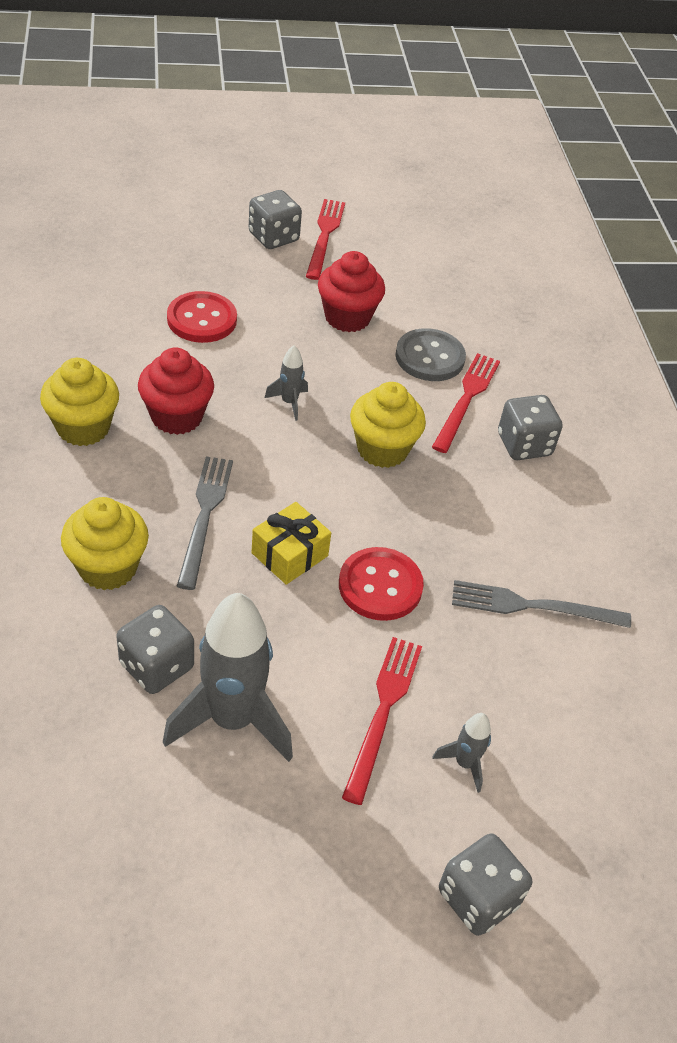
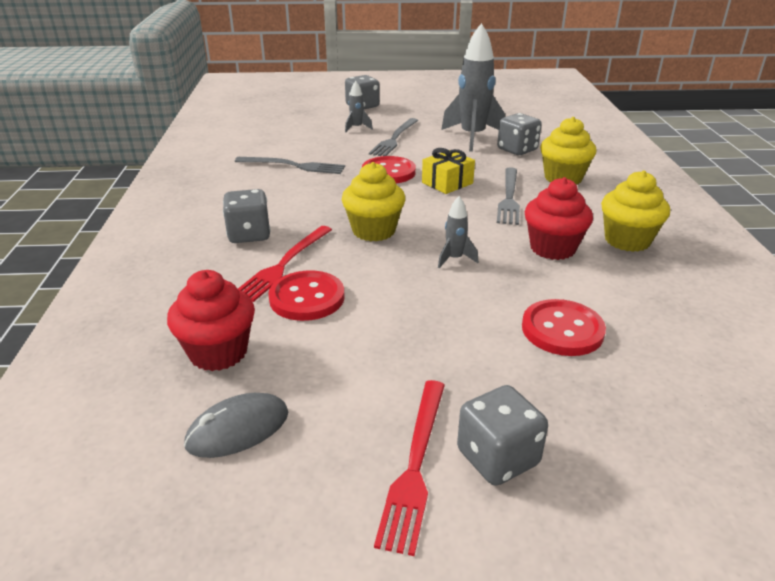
camera: 170 degrees left, 15 degrees down
red cupcake [318,251,385,332] -> red cupcake moved to [167,270,255,371]
red fork [342,637,422,805] -> grey fork [369,118,418,156]
grey button [395,328,466,381] -> red button [268,271,345,321]
none -> grey mouse [184,393,288,458]

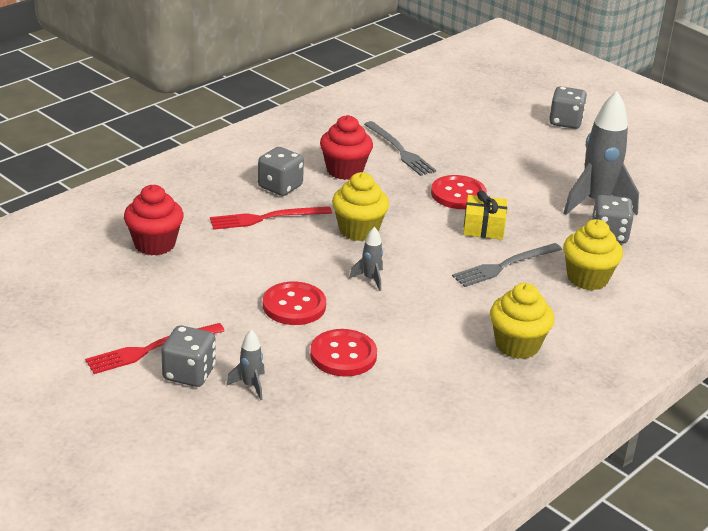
camera: 45 degrees right, 0 degrees up
grey mouse [184,393,288,458] -> none
red button [268,271,345,321] -> red button moved to [263,281,326,325]
grey rocket [345,81,373,133] -> grey rocket moved to [226,330,265,400]
grey fork [369,118,418,156] -> none
red cupcake [525,177,593,260] -> red cupcake moved to [320,115,373,180]

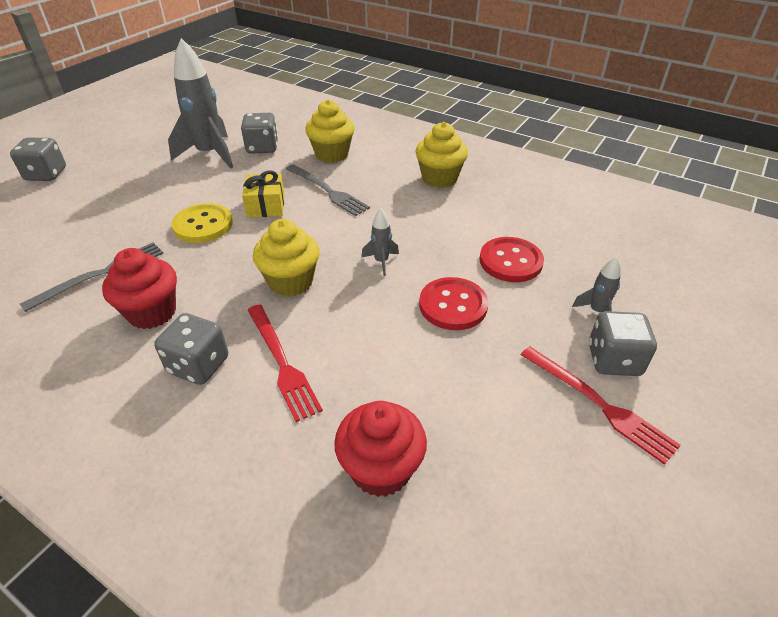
camera: 100 degrees left, 10 degrees up
red button [431,175,487,209] -> yellow button [172,203,233,243]

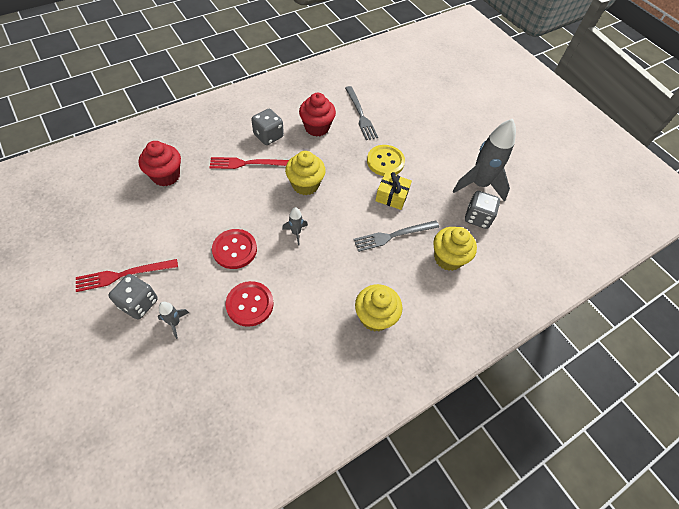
camera: 110 degrees right, 15 degrees up
grey dice [10,138,66,181] -> none

